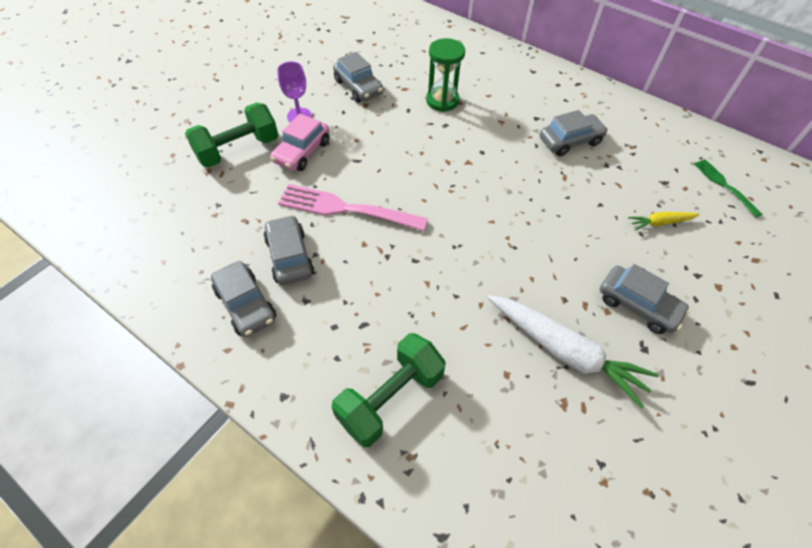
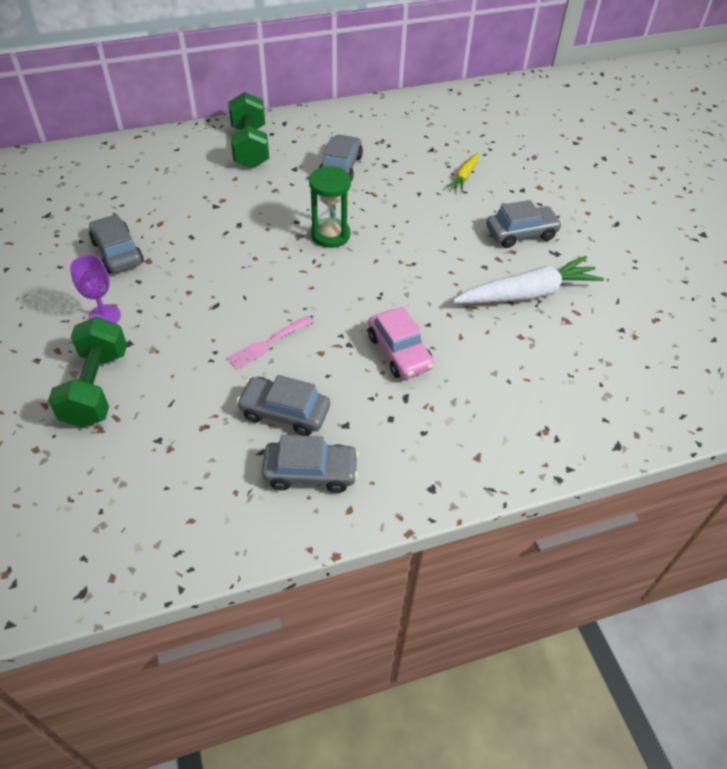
camera: 55 degrees left, 5 degrees down
pink car [270,114,330,171] -> pink car moved to [368,307,434,379]
pink fork [278,184,428,231] -> pink fork [227,315,314,369], size x0.57
green dumbbell [332,333,446,447] -> green dumbbell moved to [228,92,269,168]
grey car [333,52,383,103] -> grey car turned 120 degrees counterclockwise [89,215,144,273]
green hourglass [426,38,465,112] -> green hourglass moved to [309,166,351,248]
green fork [694,159,763,218] -> none

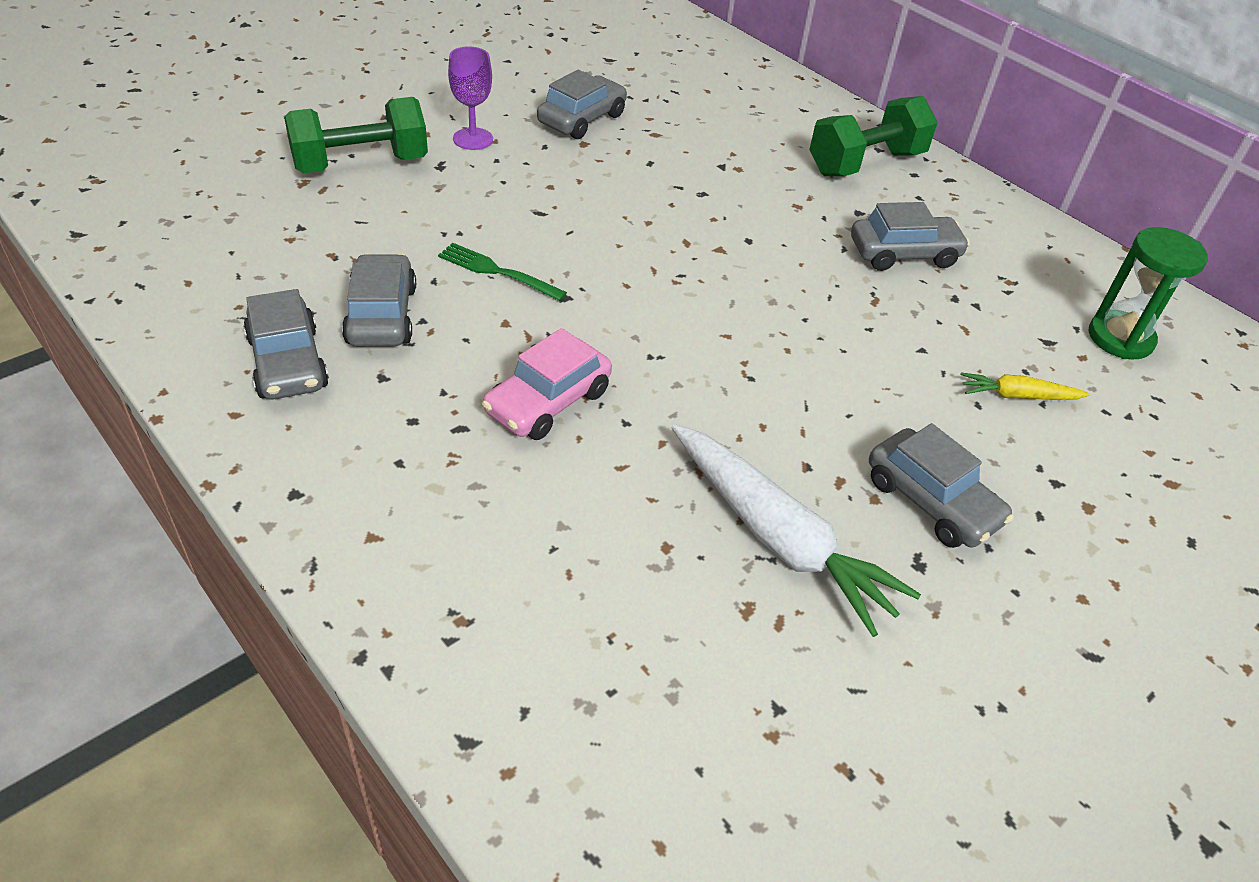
camera: 65 degrees right, 5 degrees down
pink fork [227,315,314,369] -> green fork [438,243,567,301]
green hourglass [309,166,351,248] -> green hourglass moved to [1089,227,1208,360]

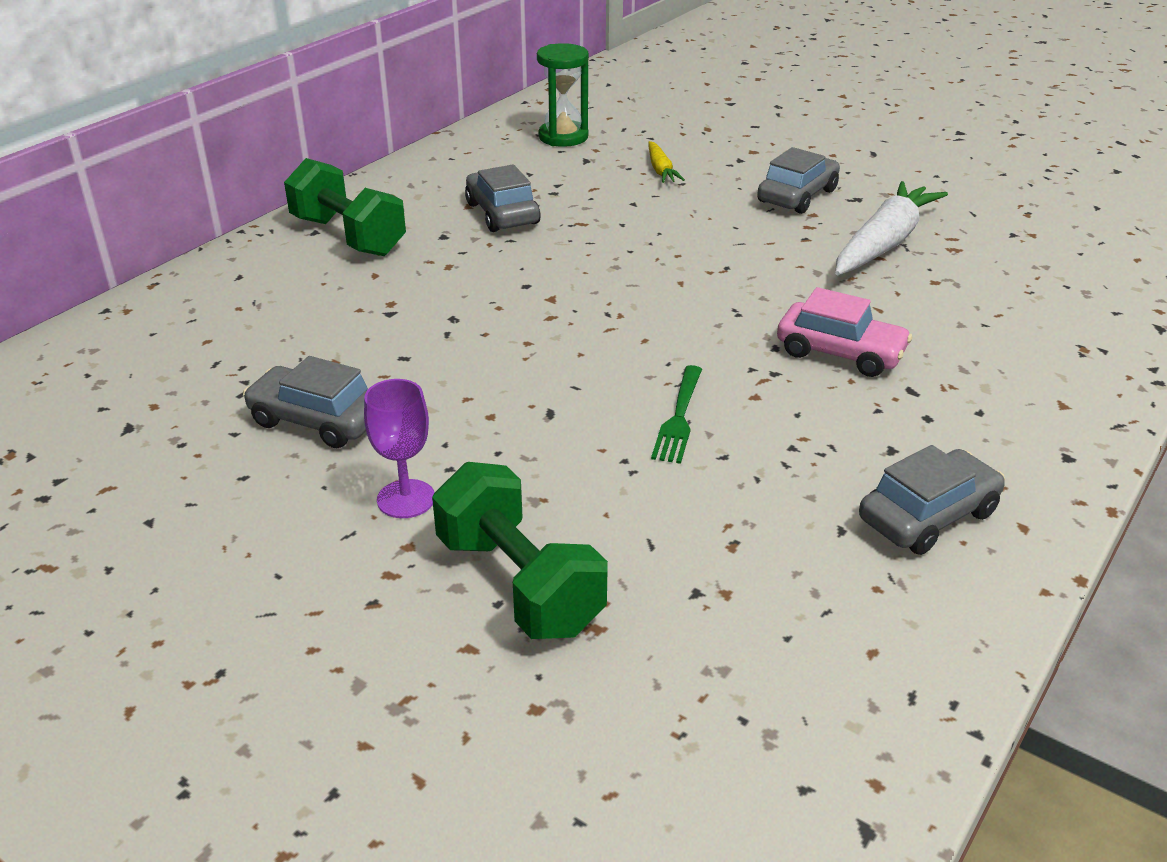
camera: 100 degrees left, 10 degrees down
grey car [342,254,416,346] -> none

